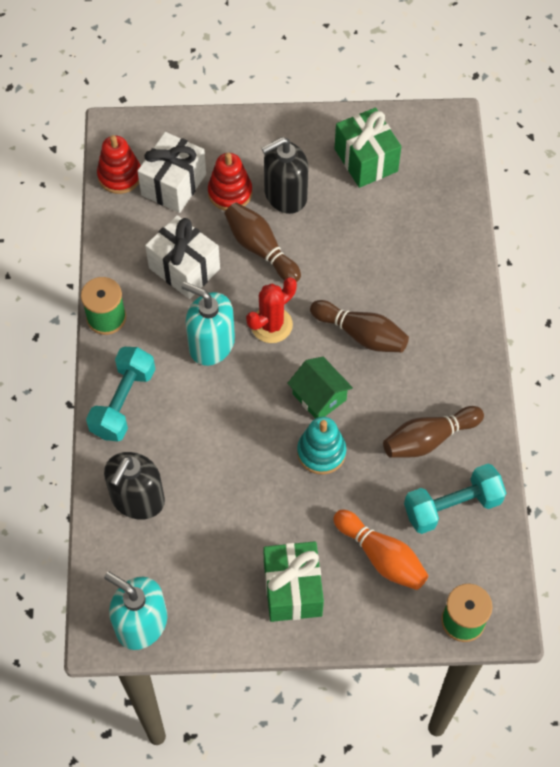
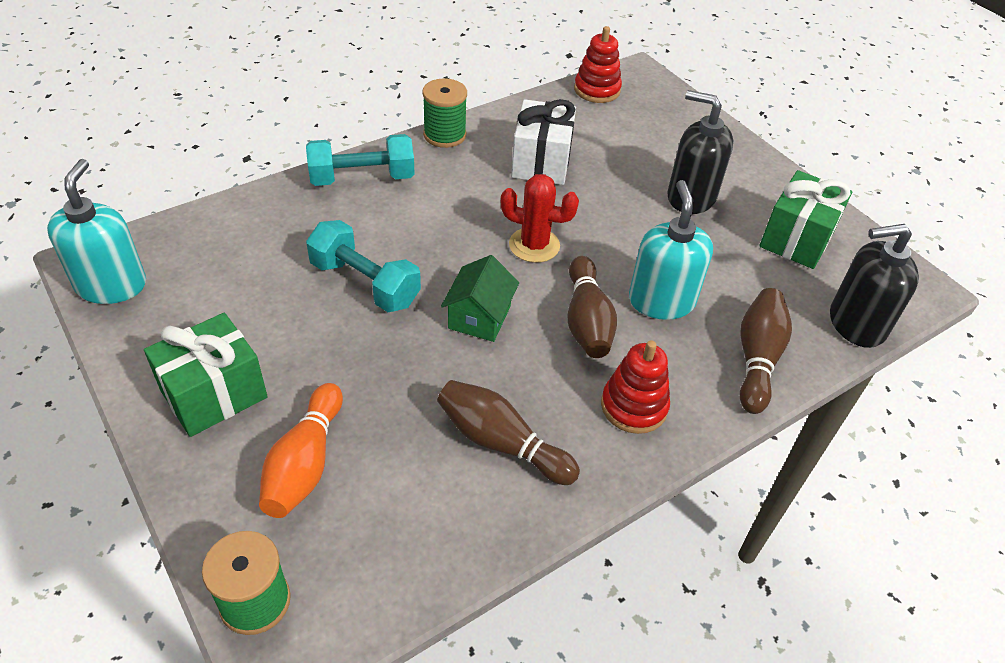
camera: 55 degrees right, 15 degrees down
black soap dispenser [104,452,165,520] -> black soap dispenser moved to [830,224,919,348]
white gift [137,132,206,213] -> none
turquoise soap dispenser [182,282,235,366] -> turquoise soap dispenser moved to [629,180,713,320]
red stacking toy [208,153,252,211] -> red stacking toy moved to [601,340,670,434]
brown bowling pin [225,203,301,282] -> brown bowling pin moved to [740,288,792,414]
turquoise stacking toy [297,417,346,474] -> none
turquoise dumbbell [404,464,506,534] -> turquoise dumbbell moved to [306,220,421,312]

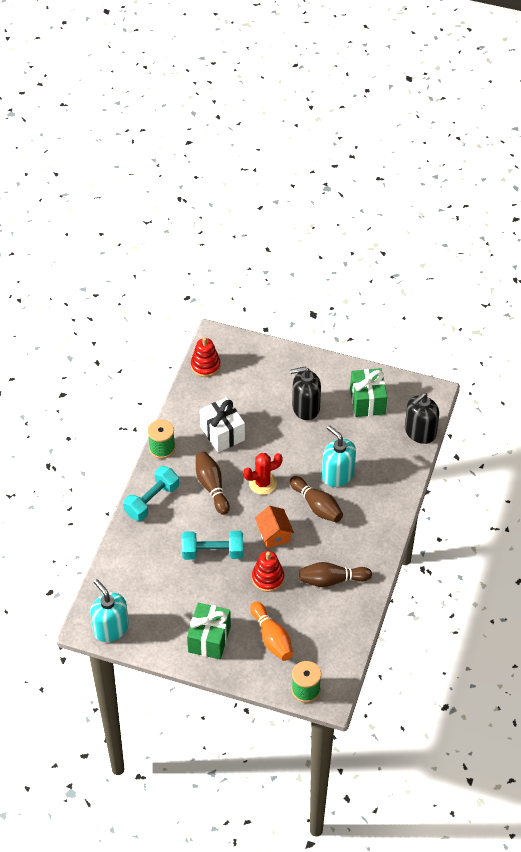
camera: 35 degrees left, 5 degrees up
green house [441,255,519,342] -> orange house [255,506,294,549]
red stacking toy [601,340,670,434] -> red stacking toy moved to [252,551,284,592]
brown bowling pin [740,288,792,414] -> brown bowling pin moved to [196,452,230,515]

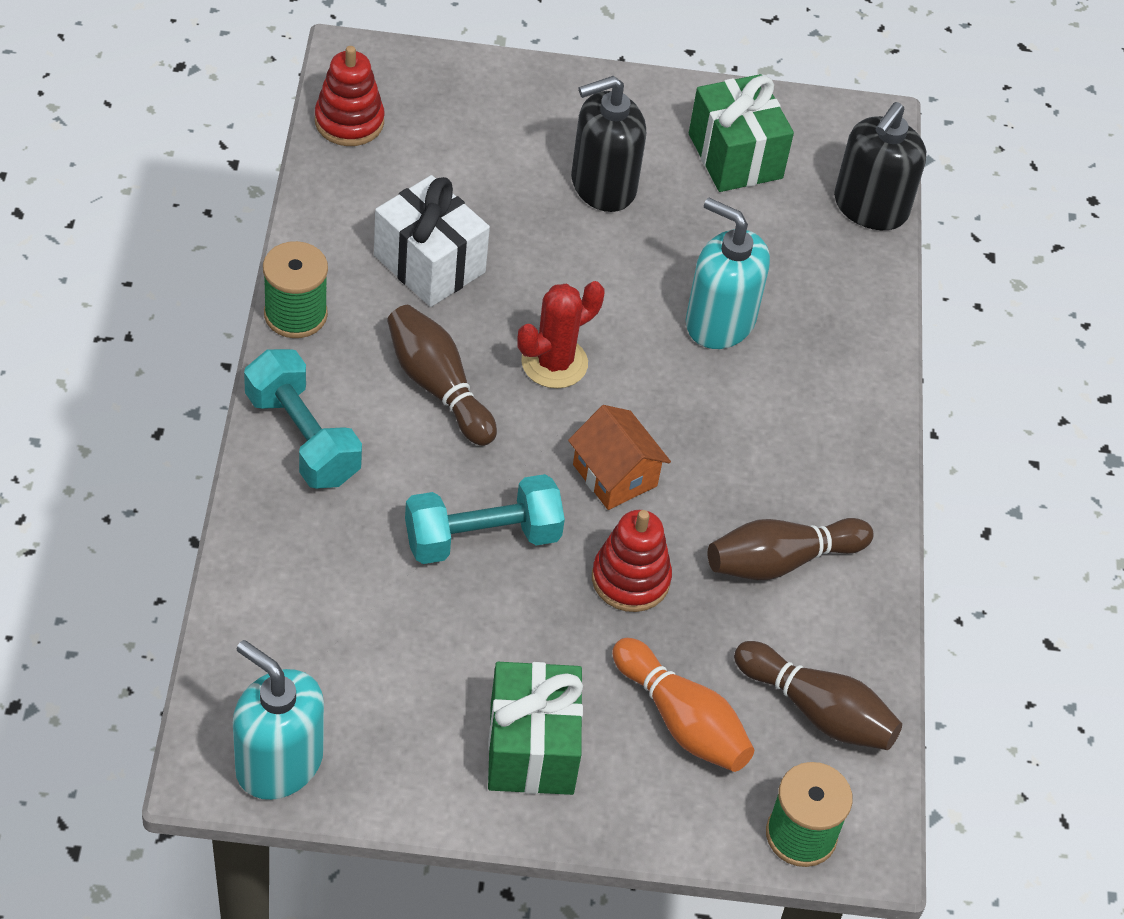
camera: 20 degrees left, 0 degrees up
turquoise dumbbell [123,466,179,521] -> turquoise dumbbell turned 60 degrees counterclockwise [244,349,362,489]
brown bowling pin [290,476,343,523] -> brown bowling pin moved to [734,641,902,750]

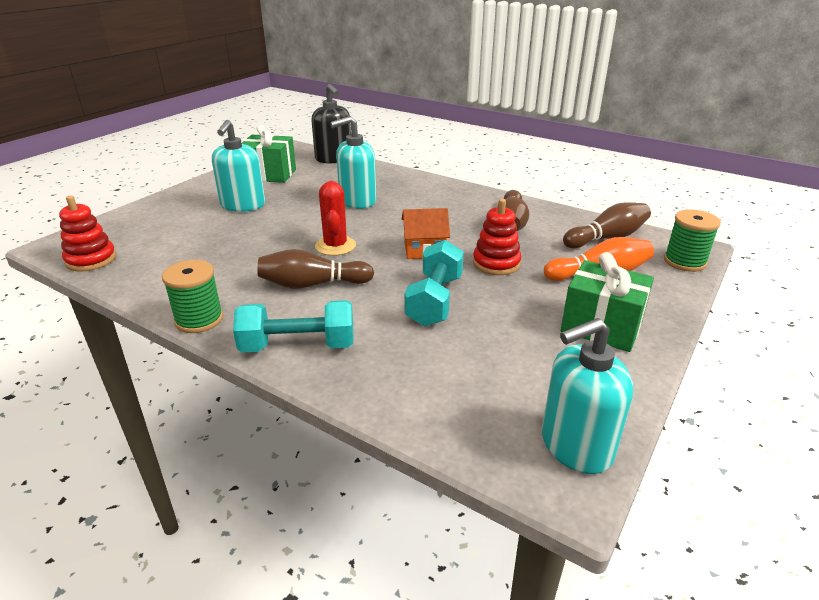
camera: 55 degrees left, 20 degrees down
white gift [374,175,490,307] -> none
black soap dispenser [571,76,646,212] -> turquoise soap dispenser [212,120,265,212]

